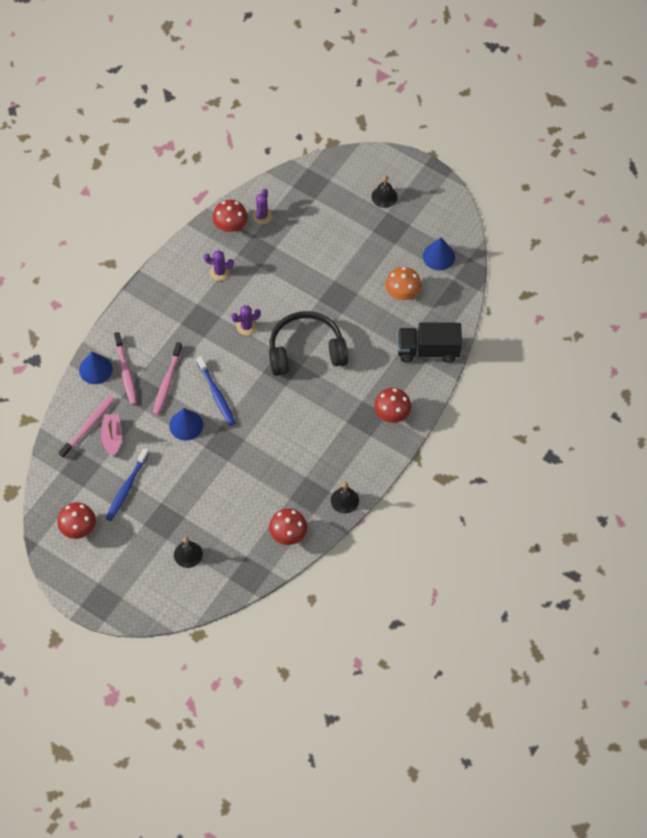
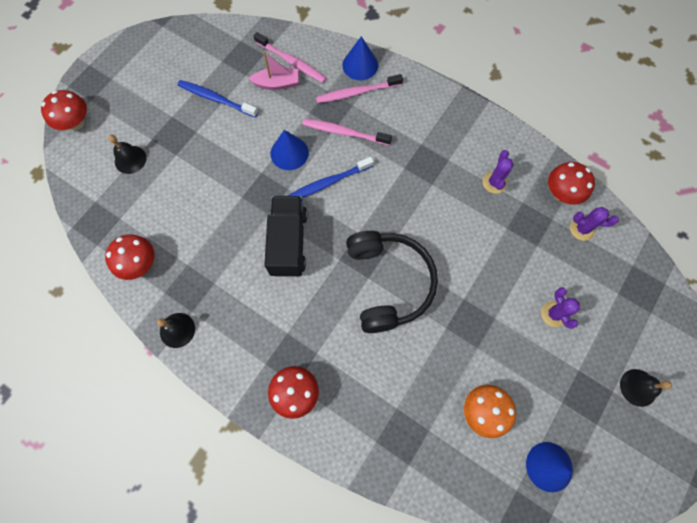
camera: 90 degrees right, 10 degrees up
red mushroom [57,502,96,539] -> red mushroom moved to [41,90,87,131]
purple cactus [231,305,261,335] -> purple cactus moved to [541,287,580,329]
black truck [398,322,462,363] -> black truck moved to [264,196,308,277]

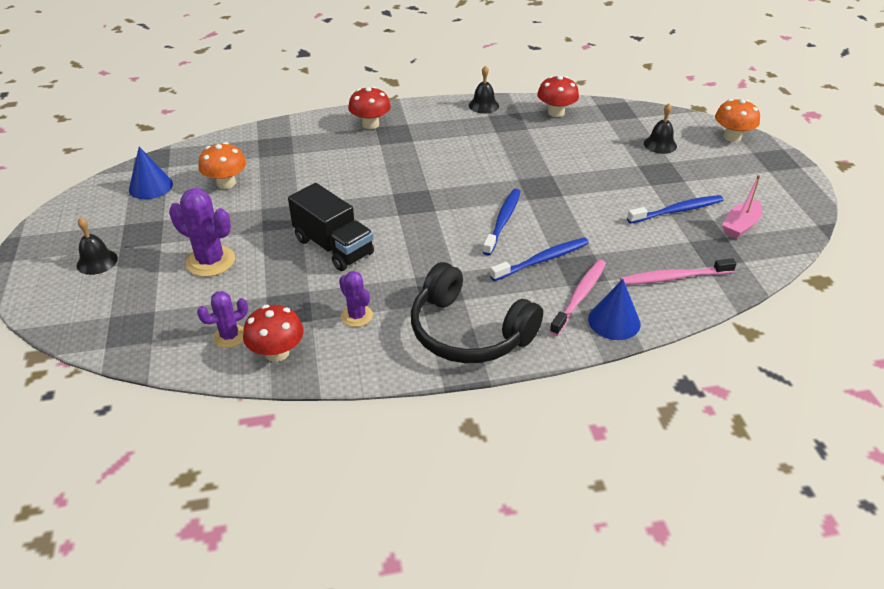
camera: 135 degrees right, 30 degrees down
red mushroom [41,90,87,131] -> orange mushroom [715,99,760,142]
pink boat [248,51,299,90] -> pink boat moved to [722,175,762,239]
black truck [264,196,308,277] -> black truck moved to [288,183,374,271]
blue cone [271,130,309,170] -> none
pink toothbrush [302,119,392,146] -> blue toothbrush [490,238,589,281]
black headphones [346,231,438,333] -> black headphones moved to [411,262,543,363]
purple cactus [541,287,580,329] -> purple cactus [169,188,235,277], size x1.63

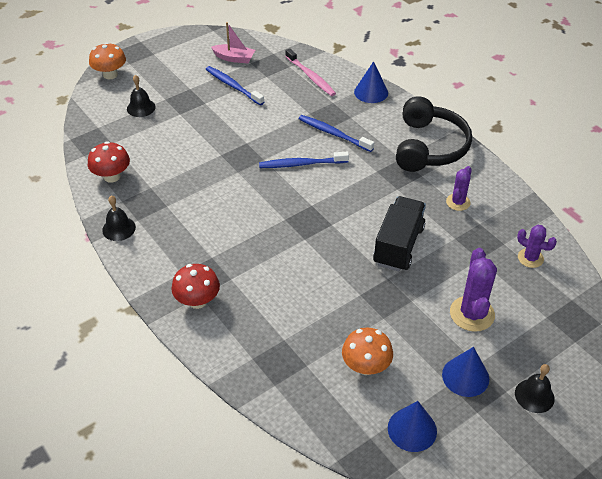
camera: 115 degrees left, 5 degrees up
red mushroom [243,305,304,362] -> none
pink toothbrush [550,260,606,336] -> none
none -> blue cone [442,347,489,397]

